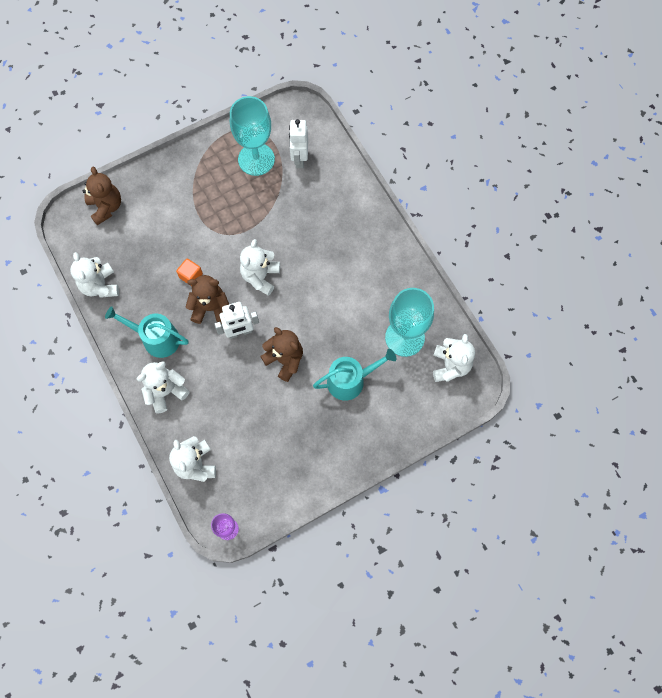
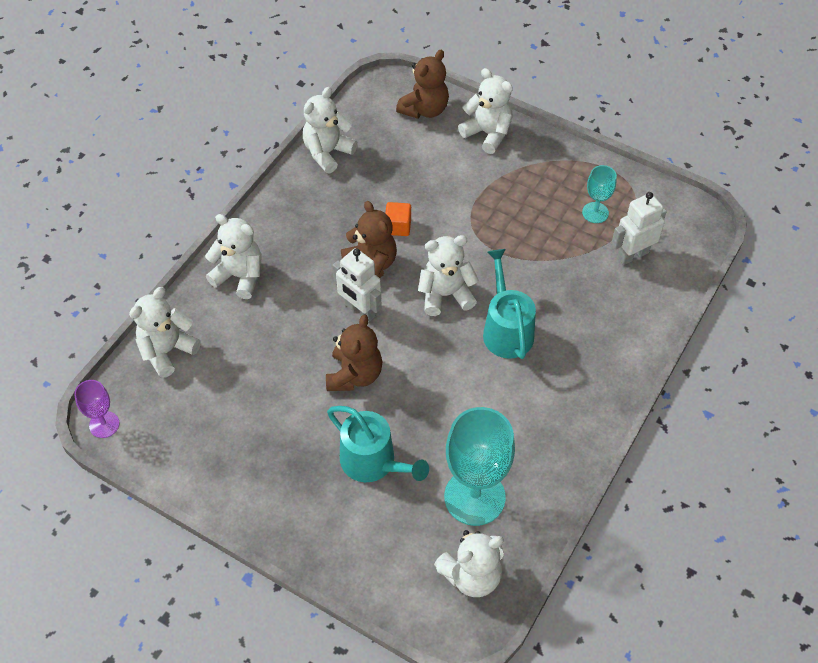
camera: 60 degrees right, 15 degrees down
turquoise watering can [105,306,189,358] -> turquoise watering can moved to [483,249,536,359]
turquoise goblet [230,96,275,176] -> turquoise goblet [582,165,617,223], size x0.51
none -> white teddy bear [458,68,513,154]

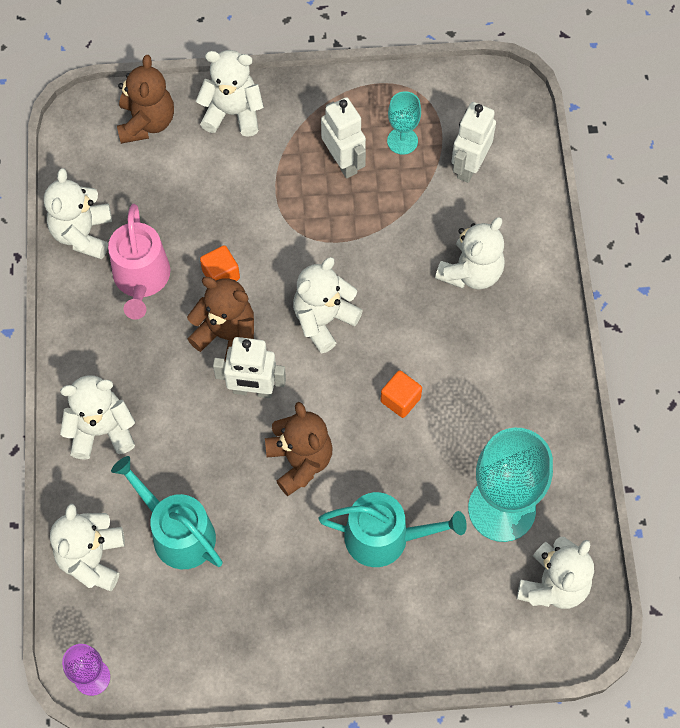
camera: 35 degrees left, 10 degrees up
turquoise watering can [483,249,536,359] -> turquoise watering can moved to [111,456,223,569]
none -> pink watering can [108,204,170,320]
none -> white robot [321,97,366,178]
none -> orange cube [381,370,422,418]
none -> white teddy bear [435,217,505,290]

